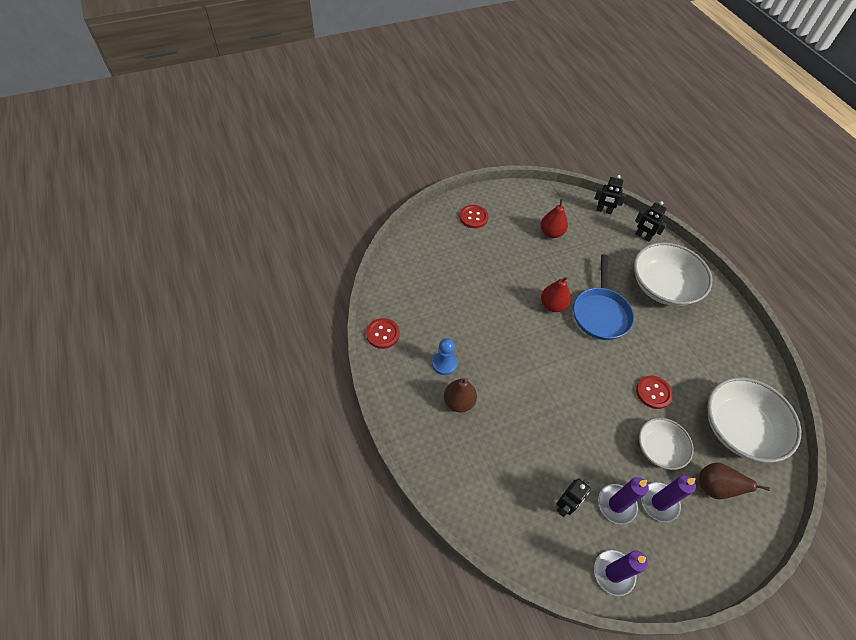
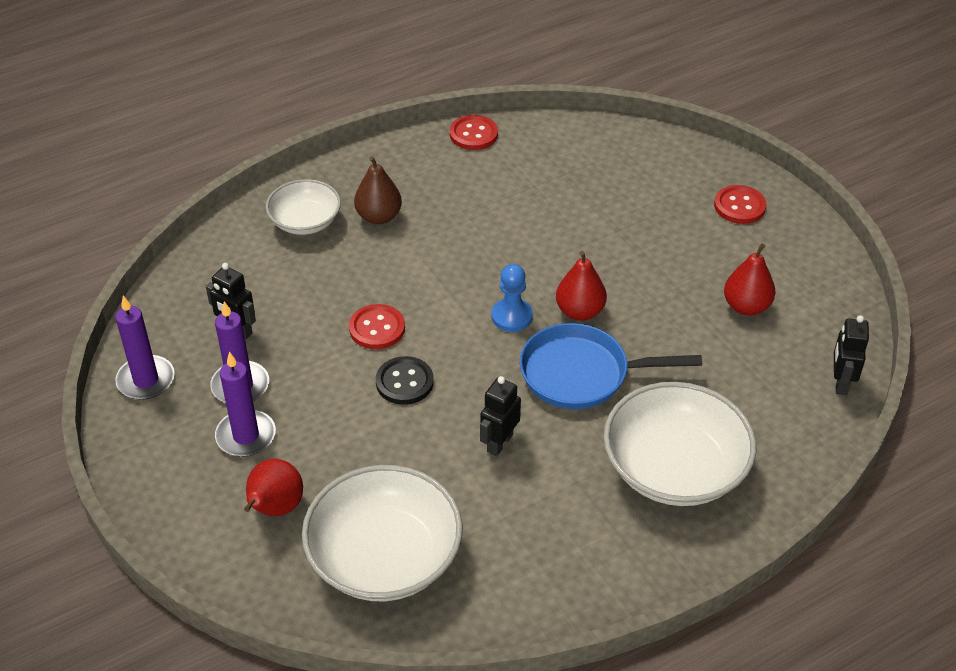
camera: 85 degrees right, 10 degrees down
blue pawn [432,338,458,375] -> blue pawn moved to [492,264,533,332]
black robot [635,201,667,242] -> black robot moved to [480,376,521,456]
red button [636,376,673,409] -> red button moved to [349,304,405,349]
white bowl [639,418,694,470] -> white bowl moved to [266,179,341,235]
brown pear [699,462,770,499] -> red pear [244,459,303,516]
none -> black button [376,356,434,405]

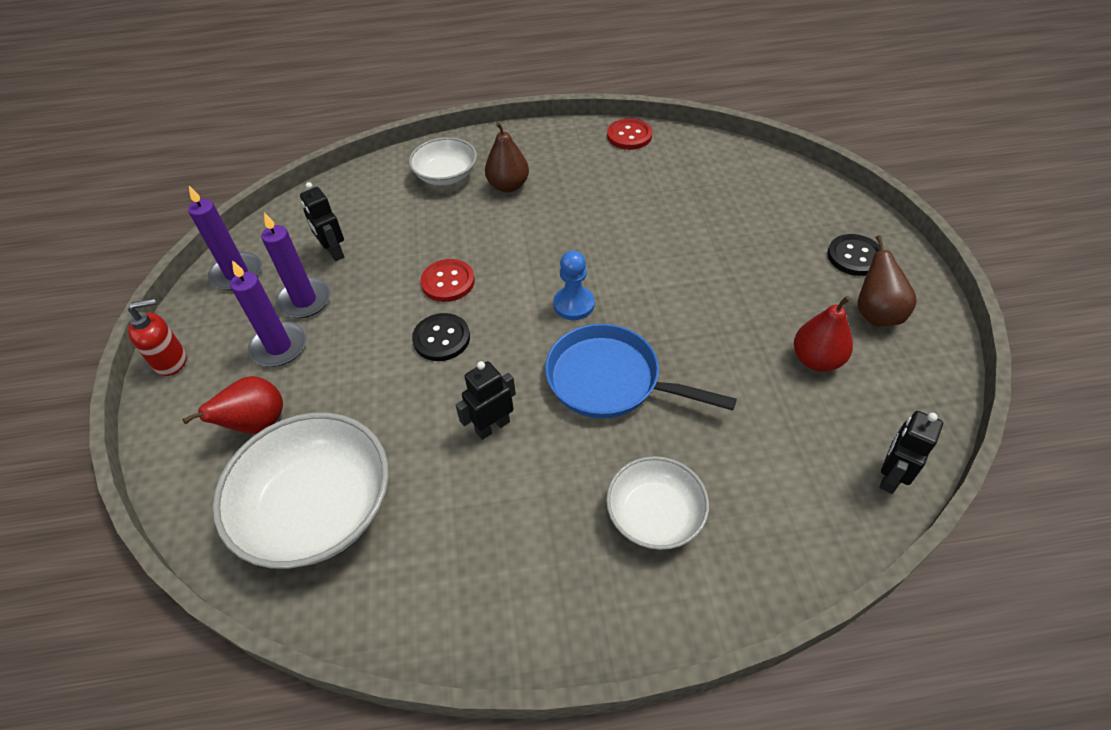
camera: 25 degrees right, 5 degrees up
red pear [556,251,607,321] -> none
white bowl [604,382,756,506] -> white bowl [606,456,709,550], size x0.59
red button [714,185,767,224] -> black button [827,234,880,276]
none -> red soap dispenser [128,298,187,376]
none -> brown pear [858,235,917,326]

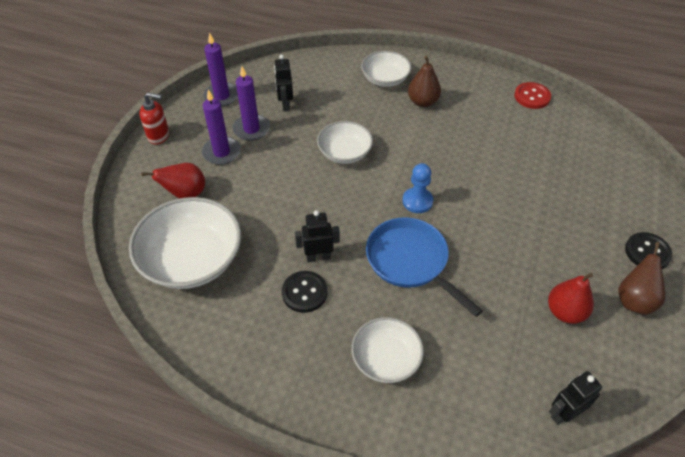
camera: 25 degrees right, 0 degrees up
black button [412,313,470,361] -> black button moved to [282,271,327,313]
red button [420,259,475,302] -> white bowl [317,121,373,164]

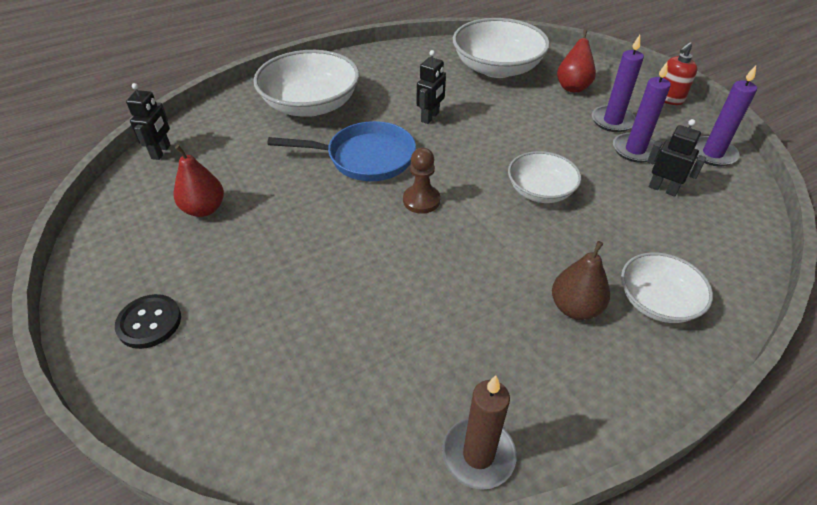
camera: 130 degrees right, 5 degrees down
black button [282,271,327,313] -> none
white bowl [351,317,424,383] -> white bowl [253,50,359,117], size x1.70
blue pawn [402,163,433,213] -> brown pawn [403,148,440,214]
red button [514,82,551,109] -> brown candle [442,375,517,490]
brown pear [618,242,666,315] -> none

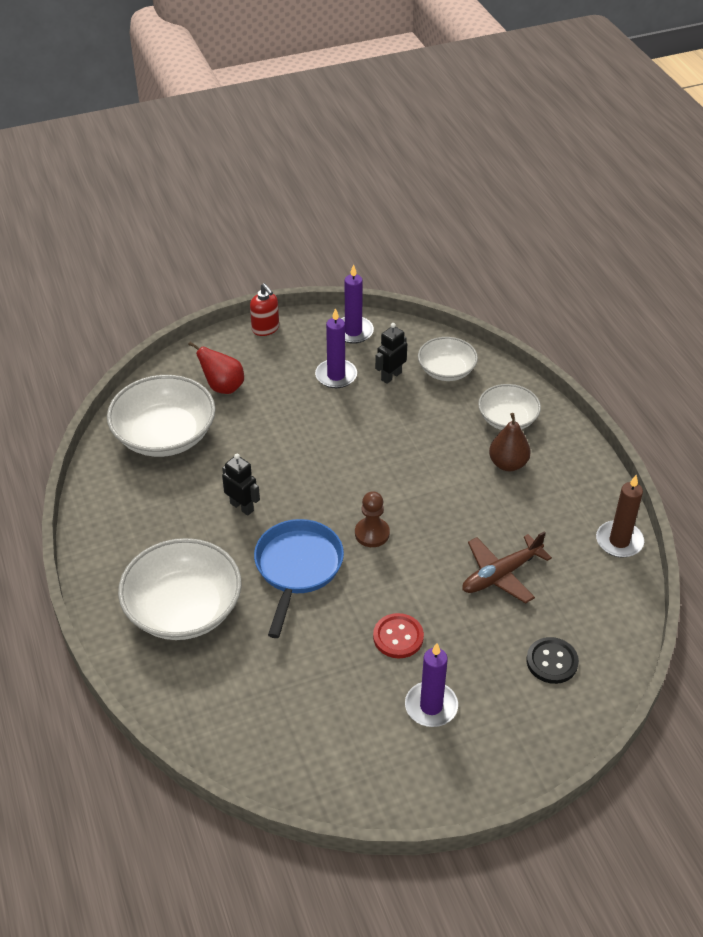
camera: 80 degrees left, 0 degrees up
black button [115,294,181,349] -> black button moved to [526,637,579,684]
black robot [126,83,170,160] -> none
red pear [174,145,224,217] -> none
white bowl [508,151,581,203] -> white bowl moved to [418,337,478,381]
purple candle [592,35,644,132] -> purple candle moved to [405,643,458,727]
none -> red button [373,613,424,658]
none -> brown plane [462,531,552,603]

